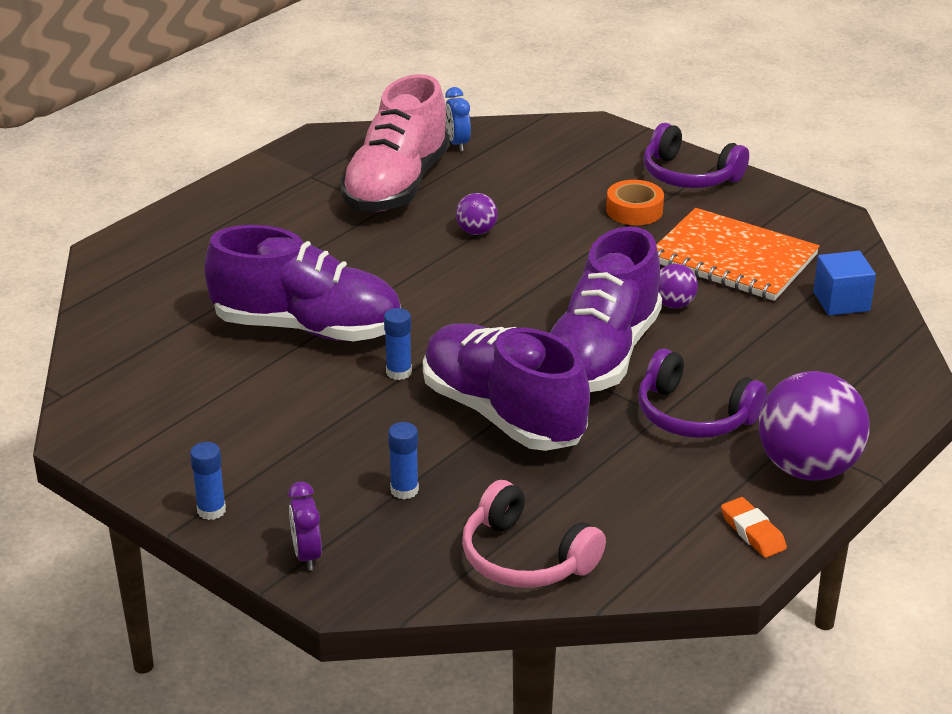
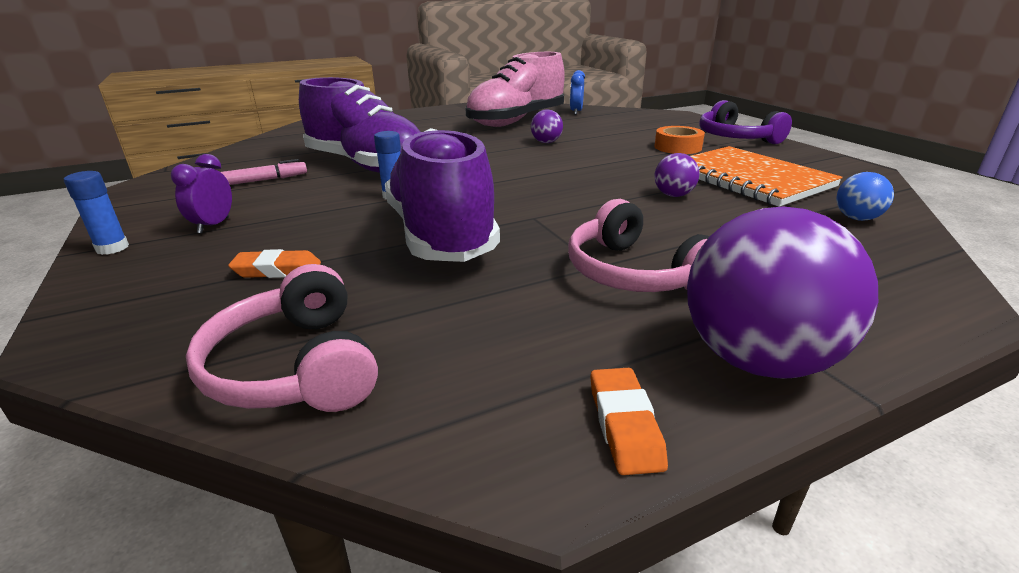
camera: 25 degrees right, 5 degrees down
purple clock [288,482,322,571] -> purple clock moved to [171,154,232,234]
blue glue stick [388,422,419,499] -> orange eraser [228,249,321,278]
purple shoe [550,226,662,392] -> none
purple headphones [638,348,767,438] -> pink headphones [568,199,709,292]
blue cube [813,251,876,316] -> blue ball [836,172,894,221]
none -> pink marker [221,159,307,185]

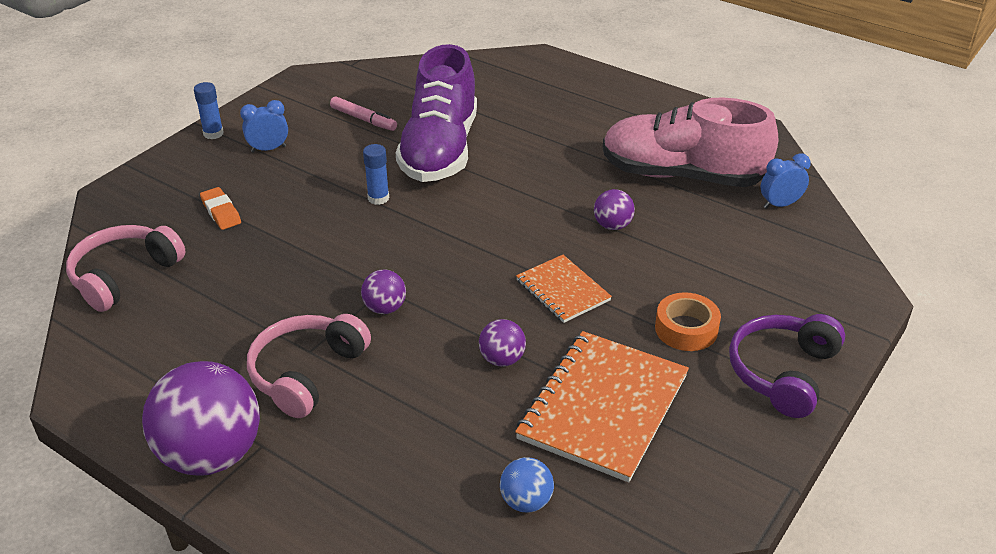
camera: 60 degrees right, 10 degrees up
purple clock [171,154,232,234] -> blue clock [240,100,288,153]
purple shoe [385,128,500,262] -> none
orange eraser [591,368,668,475] -> none
none -> purple ball [361,270,406,314]
none -> orange notebook [516,255,612,323]

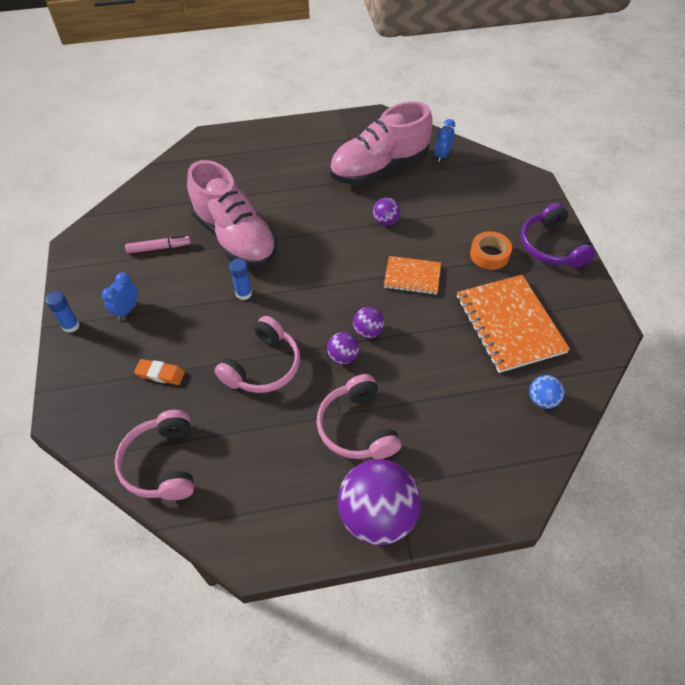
camera: 45 degrees left, 15 degrees up
purple shoe [395,44,477,182] -> pink shoe [187,160,277,268]
purple ball [479,319,526,366] -> purple ball moved to [353,307,384,338]
none -> pink headphones [215,316,300,393]

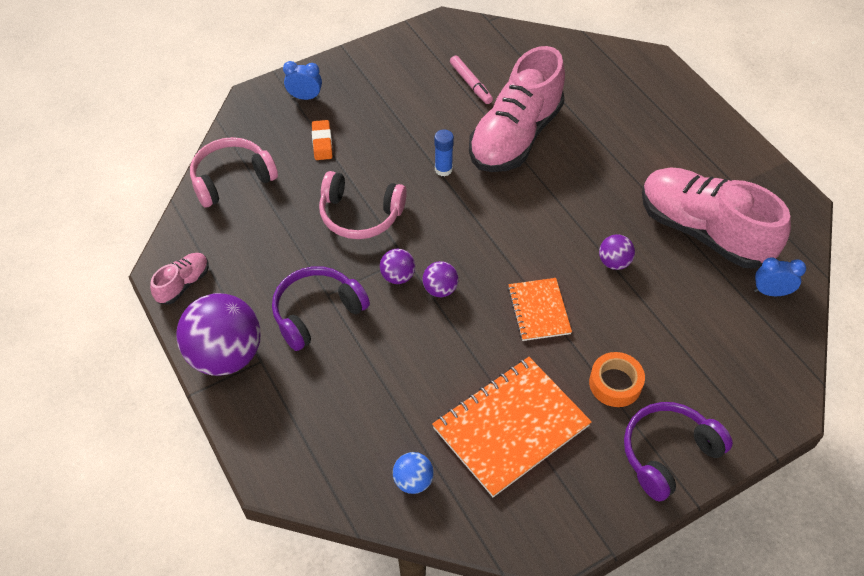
camera: 70 degrees right, 0 degrees up
blue glue stick [45,291,80,333] -> none
blue clock [102,272,138,320] -> blue clock moved to [283,61,322,100]
pink headphones [316,374,401,459] -> purple headphones [272,266,370,351]
none -> pink shoe [150,253,209,304]

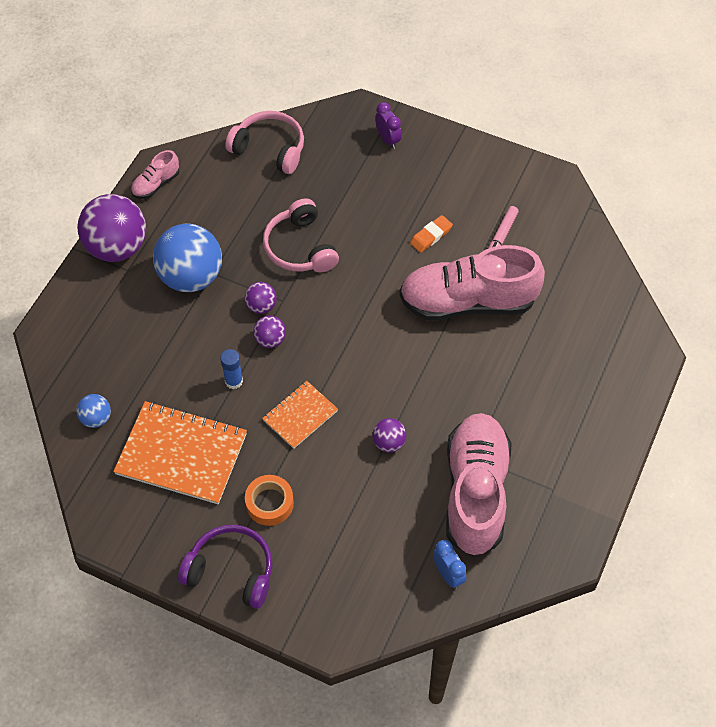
camera: 55 degrees right, 5 degrees up
pink shoe [150,253,209,304] -> pink shoe turned 135 degrees clockwise [131,150,180,199]
purple headphones [272,266,370,351] -> blue ball [153,224,222,292]
blue clock [283,61,322,100] -> purple clock [375,102,402,149]
orange eraser [312,120,332,160] -> orange eraser moved to [410,215,453,253]
blue glue stick [435,129,454,176] -> blue glue stick moved to [220,349,243,389]

